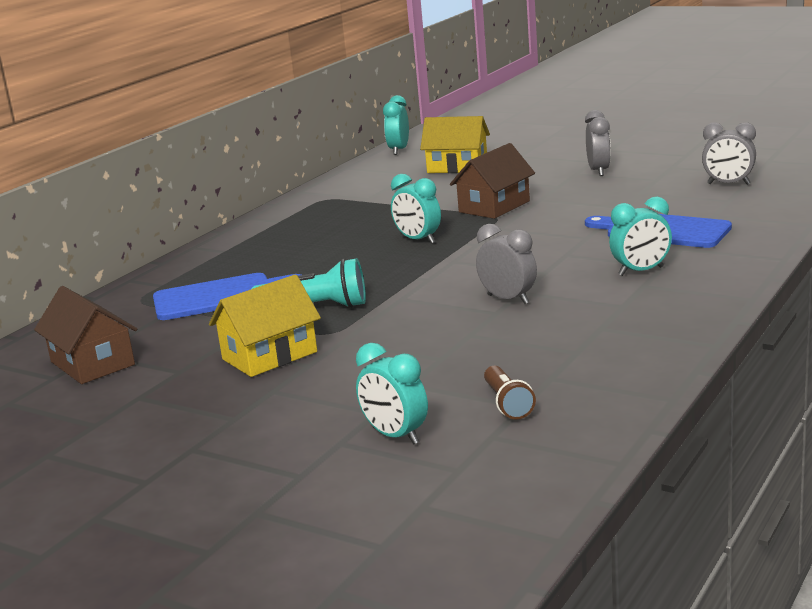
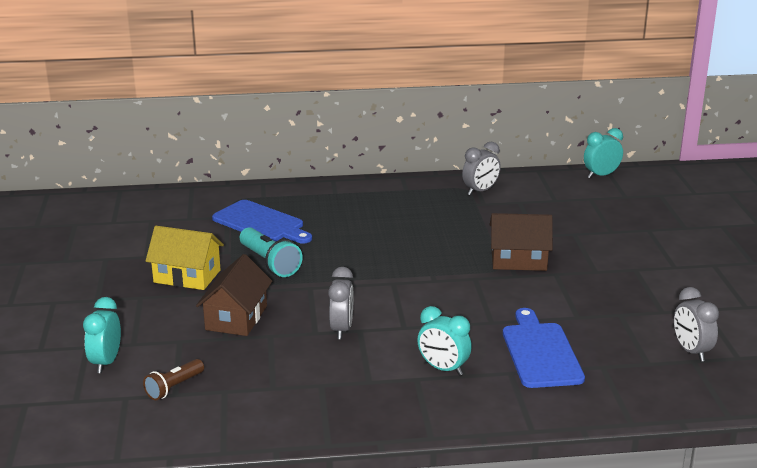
camera: 50 degrees right, 5 degrees up
brown house [34,286,137,384] -> brown house moved to [196,254,272,336]
turquoise clock [391,174,441,244] -> none
yellow house [420,116,490,173] -> none
grey clock [585,110,611,176] -> grey clock moved to [462,142,501,195]

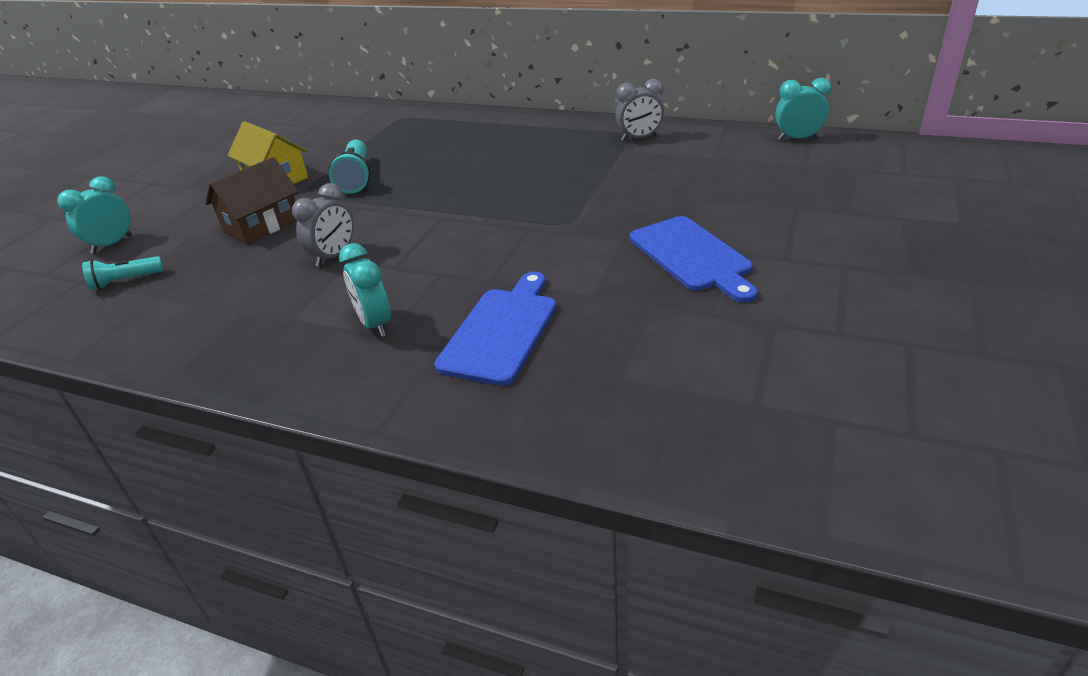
camera: 30 degrees right, 10 degrees up
brown flashlight [143,359,204,400] -> turquoise flashlight [82,256,164,290]
blue cutting board [212,200,312,243] -> blue cutting board moved to [630,216,758,303]
brown house [490,213,553,271] -> none
grey clock [674,287,719,362] -> none

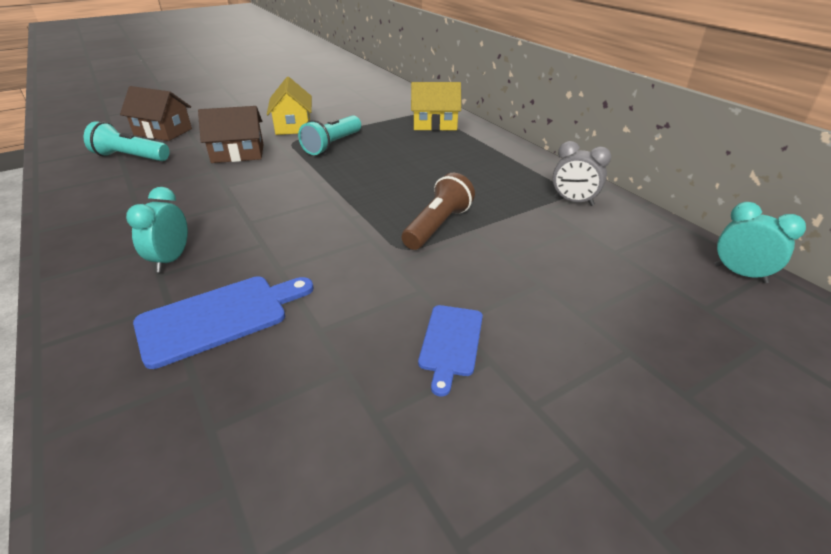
camera: 35 degrees right, 0 degrees up
turquoise clock [57,176,132,254] -> brown house [120,86,192,141]
turquoise flashlight [82,256,164,290] -> turquoise flashlight [84,121,169,161], size x1.57
grey clock [292,183,354,267] -> none
blue cutting board [630,216,758,303] -> blue cutting board [418,305,483,396], size x0.64
none -> brown flashlight [402,173,475,250]
none -> yellow house [411,82,461,131]

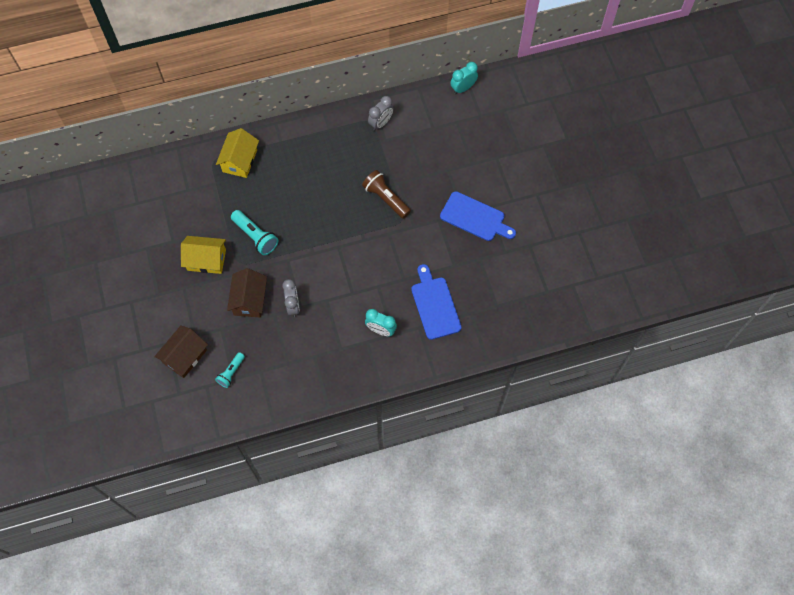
camera: 75 degrees left, 30 degrees up
turquoise flashlight [84,121,169,161] -> turquoise flashlight [215,352,245,388], size x0.64
blue cutting board [418,305,483,396] -> blue cutting board [440,191,516,241], size x1.56
none -> grey clock [282,279,300,317]

